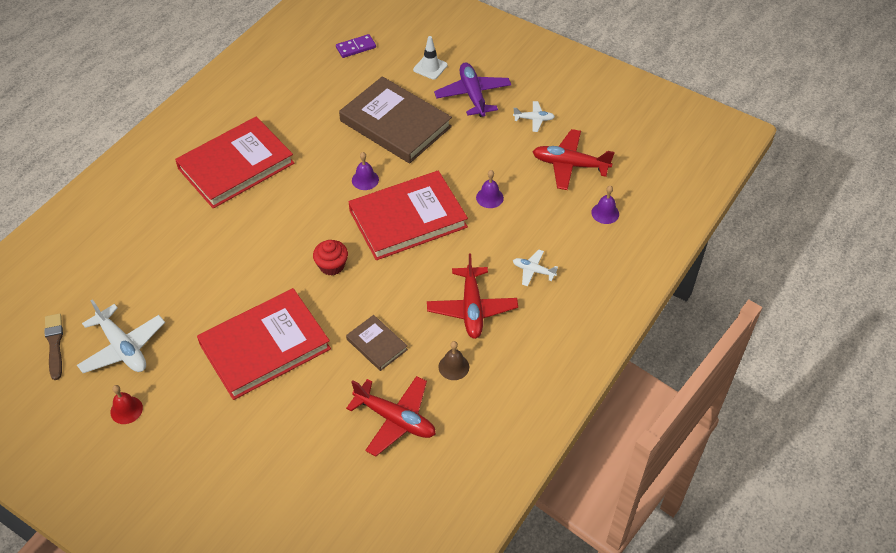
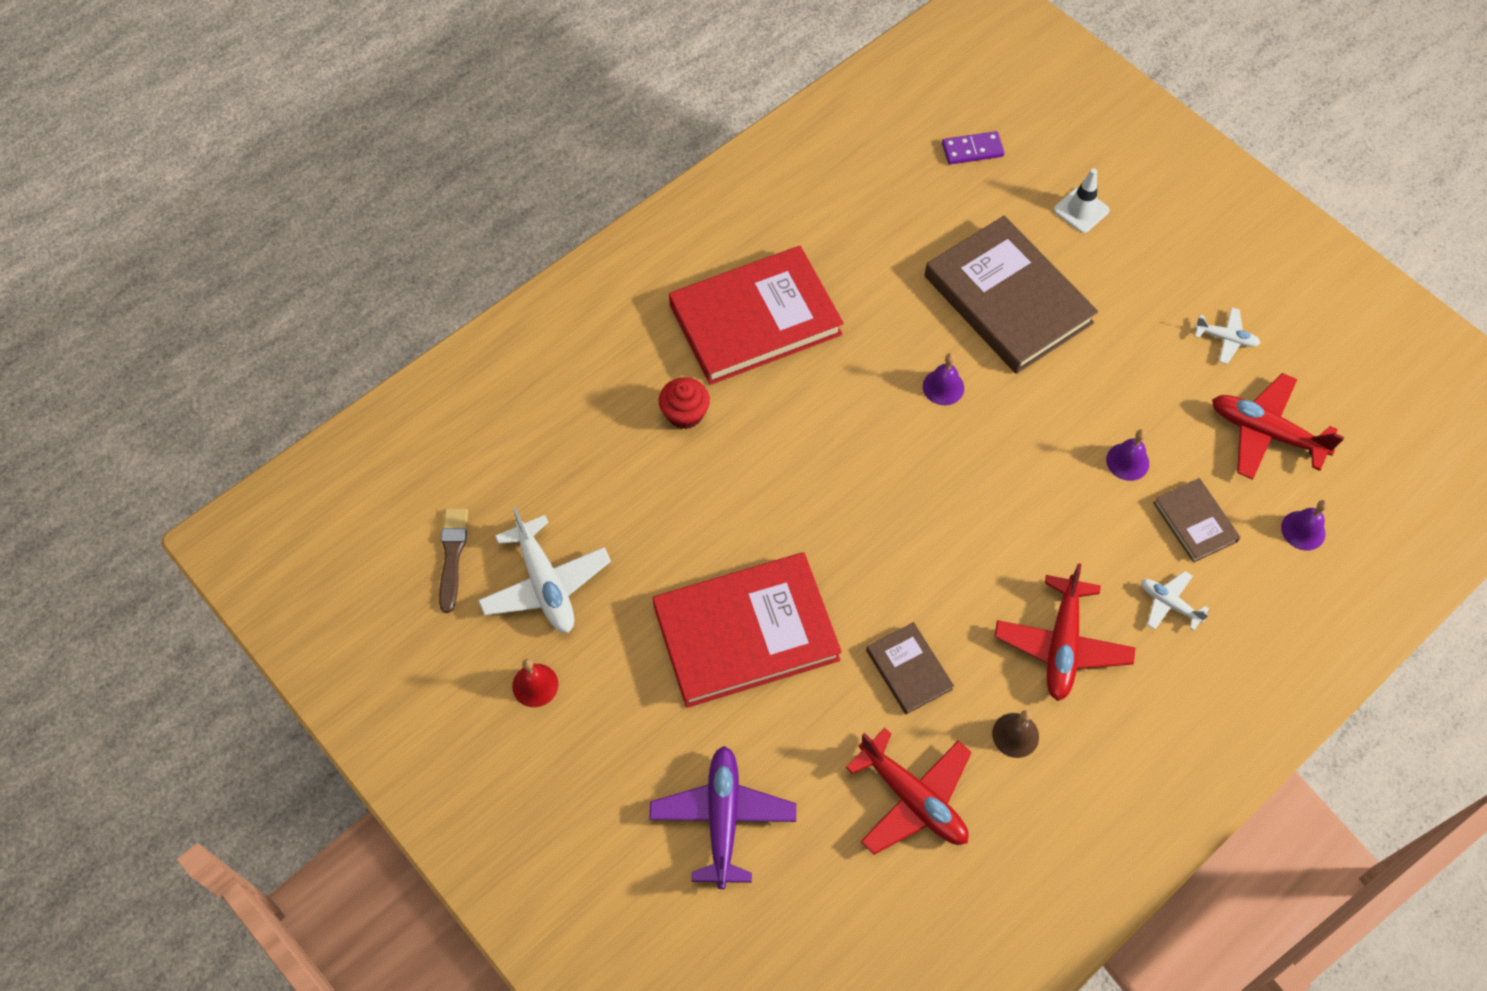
camera: 15 degrees right, 10 degrees up
red cupcake [313,240,348,275] -> red cupcake moved to [659,377,710,429]
red book [349,171,468,260] -> none
purple plane [434,62,511,117] -> purple plane moved to [649,746,796,889]
none -> brown book [1153,478,1241,563]

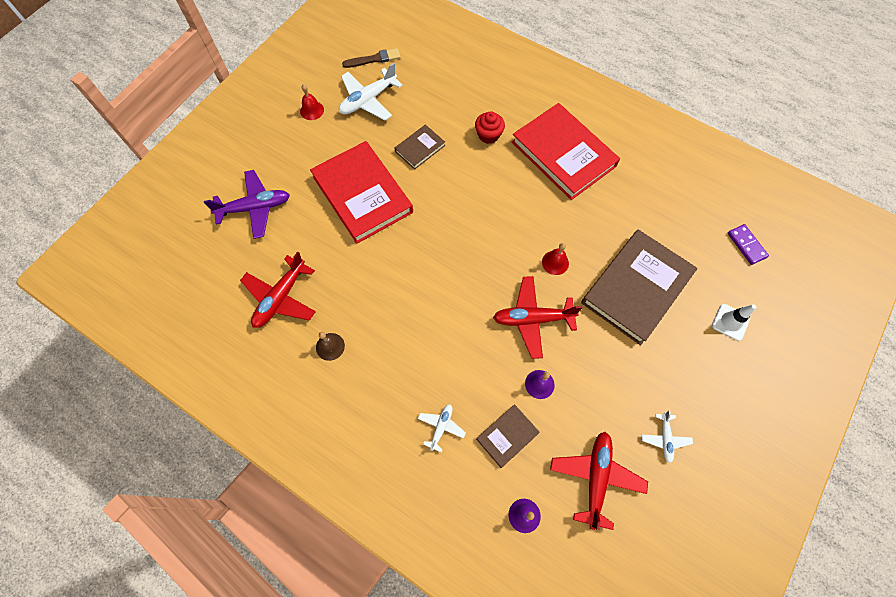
camera: 75 degrees right, 5 degrees up
brown book [866,622,954,714] -> brown book moved to [395,125,445,170]
purple bell [923,353,964,405] -> red bell [542,243,569,275]
red plane [994,563,1135,701] -> red plane moved to [493,276,583,359]

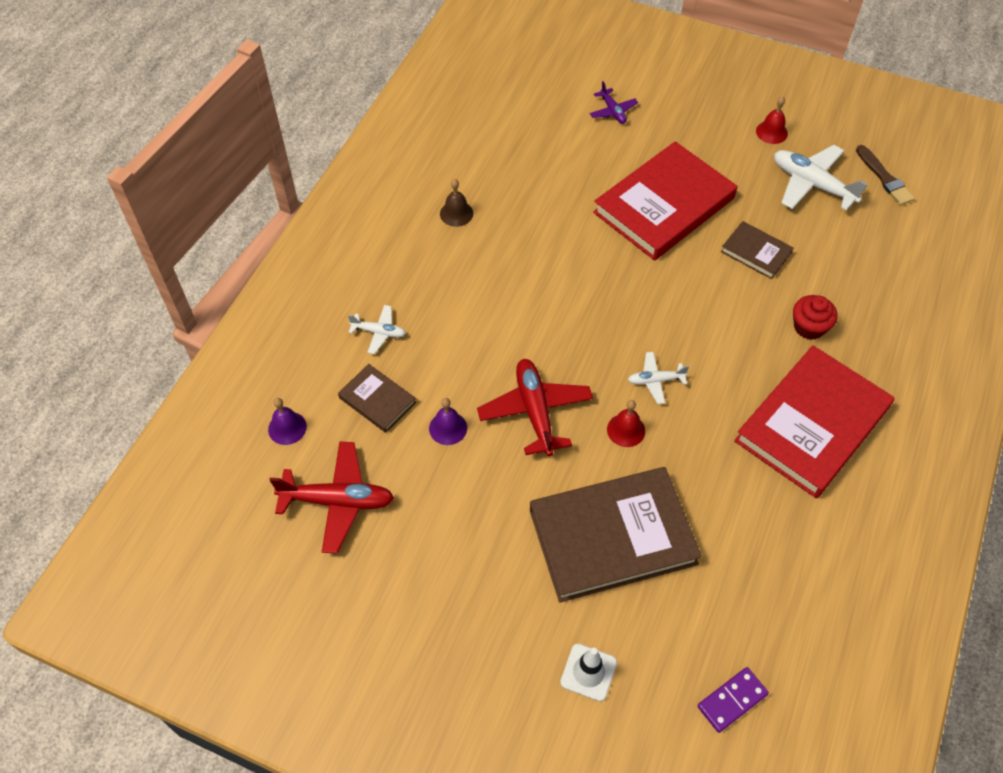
camera: 80 degrees right, 10 degrees down
purple plane [204,170,290,239] -> purple plane [590,81,638,124], size x0.54
red plane [240,251,316,328] -> none
brown book [581,229,697,345] -> brown book turned 45 degrees counterclockwise [530,467,702,603]
white plane [642,411,693,463] -> white plane moved to [628,352,689,404]

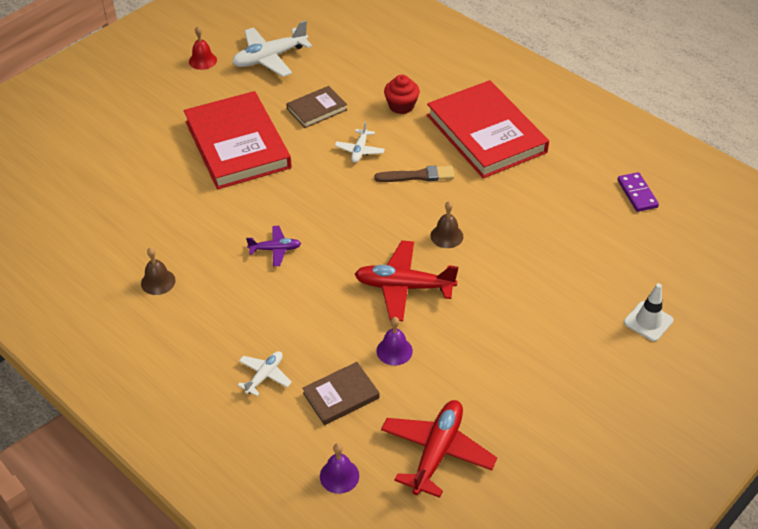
camera: 70 degrees left, 10 degrees down
brown book [530,467,702,603] -> none
purple plane [590,81,638,124] -> purple plane moved to [246,226,301,267]
red bell [607,400,645,447] -> brown bell [430,201,463,248]
white plane [628,352,689,404] -> white plane moved to [335,121,385,163]
purple domino [698,667,769,733] -> purple domino moved to [617,172,659,212]
brown brush [856,145,915,205] -> brown brush moved to [374,166,454,182]

